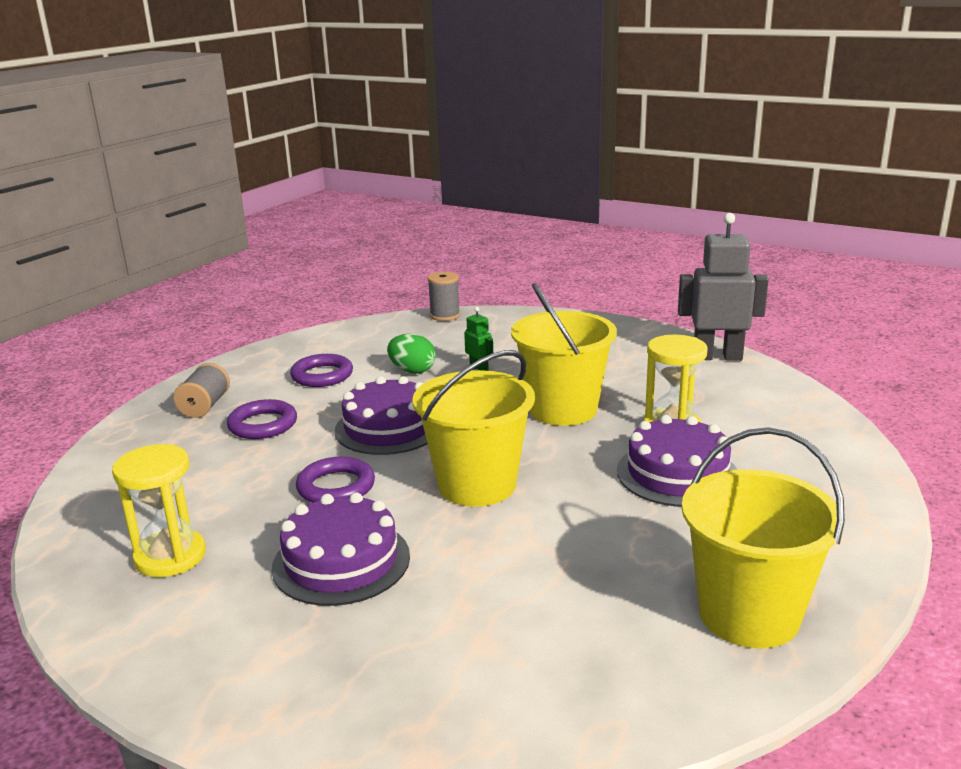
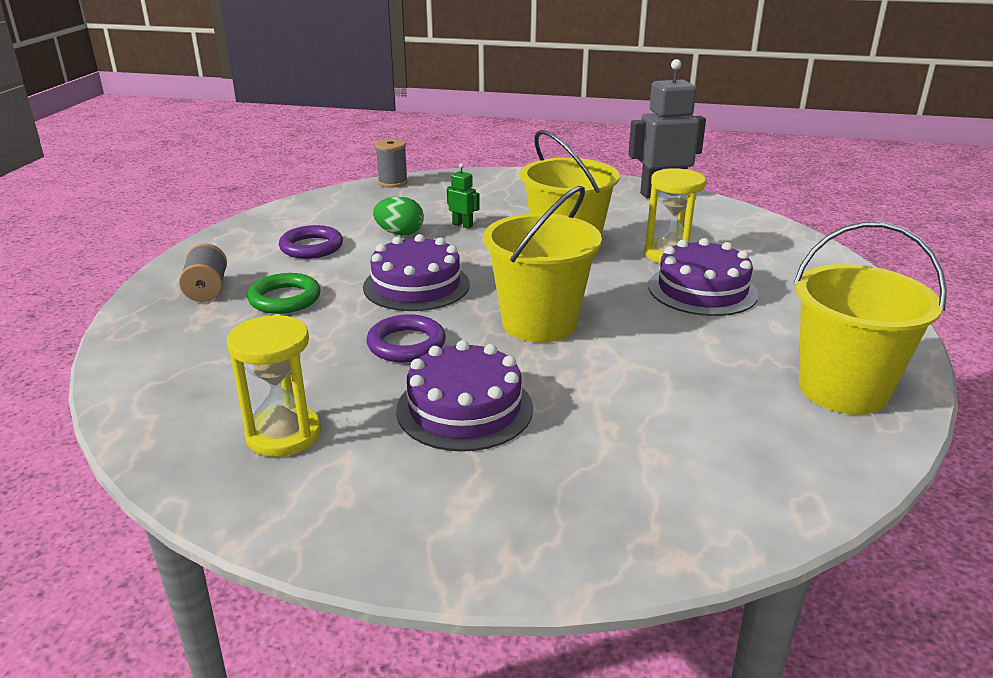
camera: 20 degrees left, 5 degrees up
purple ring [227,399,297,439] -> green ring [247,273,321,314]

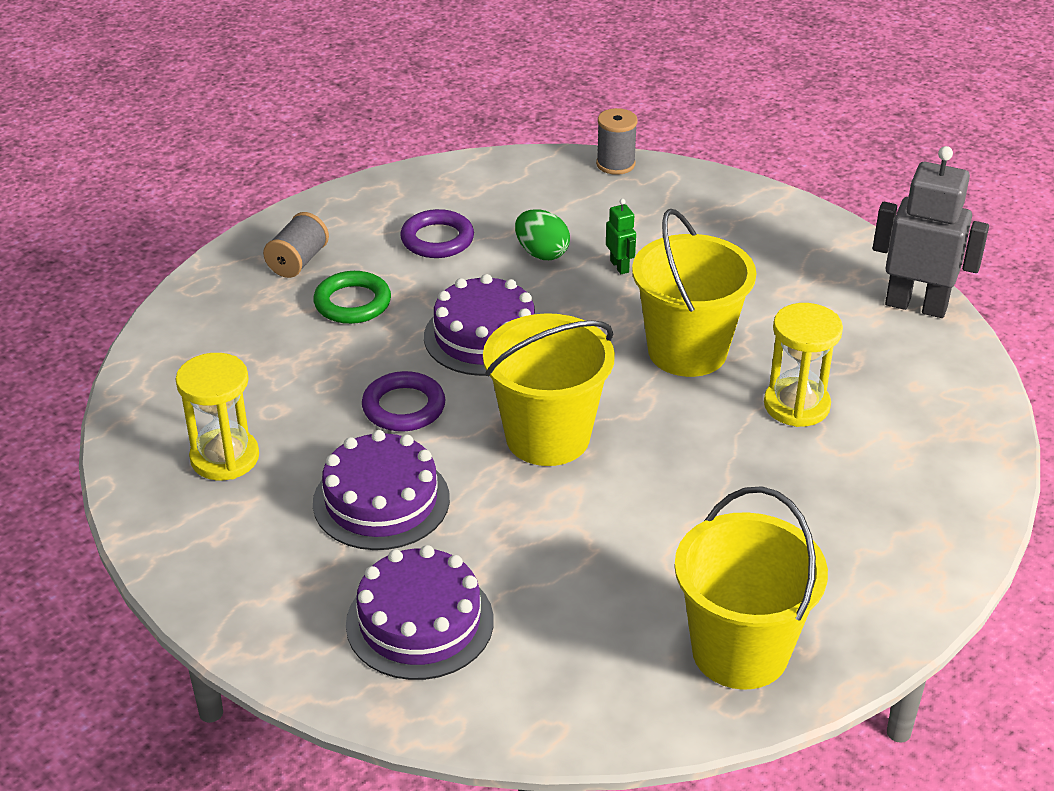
camera: 35 degrees right, 10 degrees up
purple cake [648,238,759,316] -> purple cake moved to [346,545,494,680]

